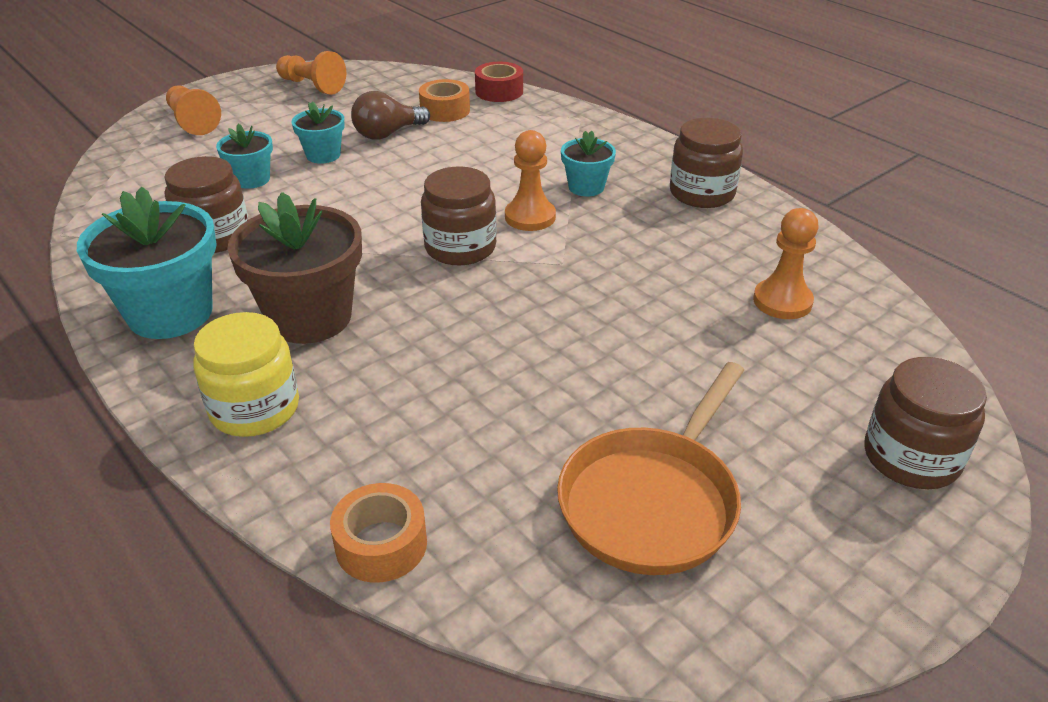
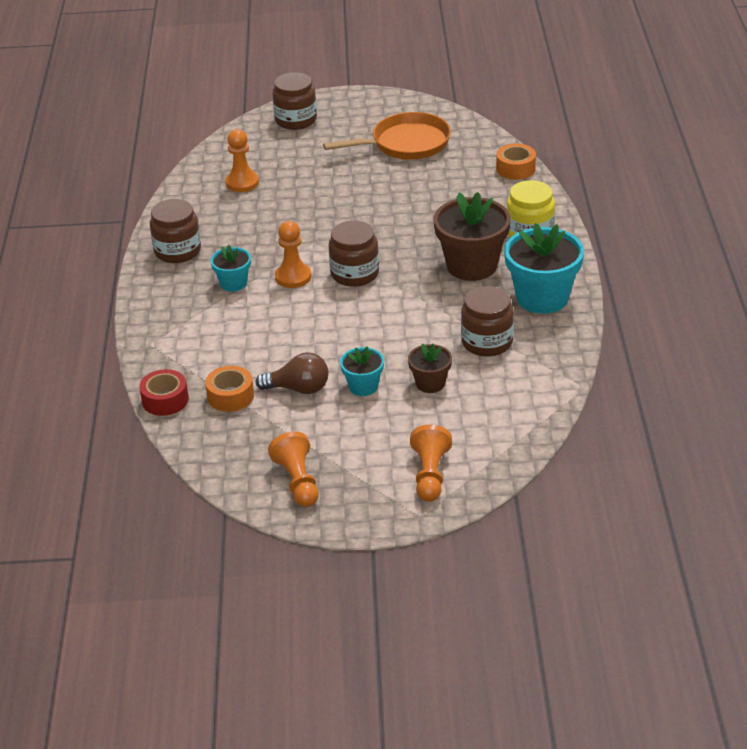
camera: 140 degrees left, 0 degrees up
turquoise flower pot [216,124,273,189] -> brown flower pot [408,343,452,393]

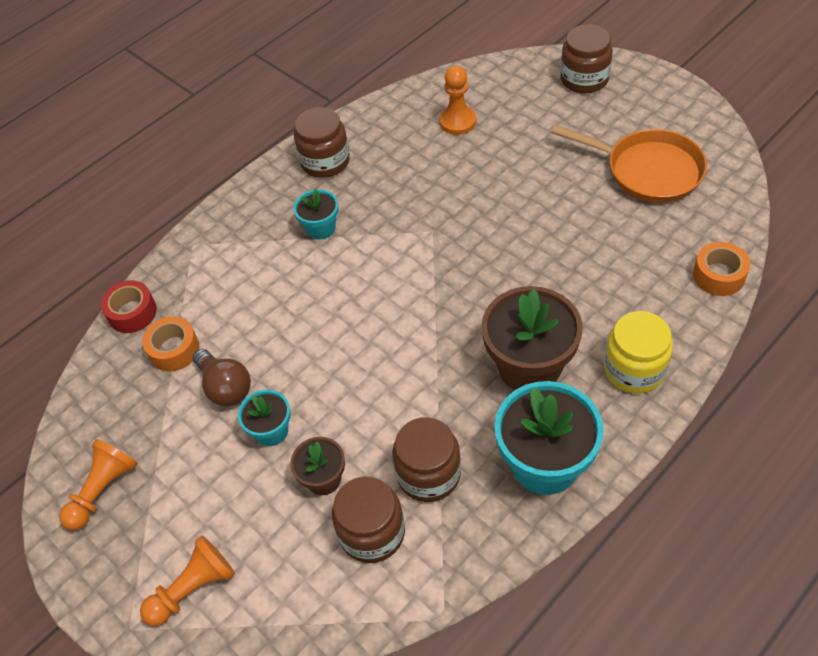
camera: 50 degrees right, 15 degrees up
orange pawn [275,221,311,288] -> none
brown jar [329,221,379,287] -> brown jar moved to [332,476,405,563]

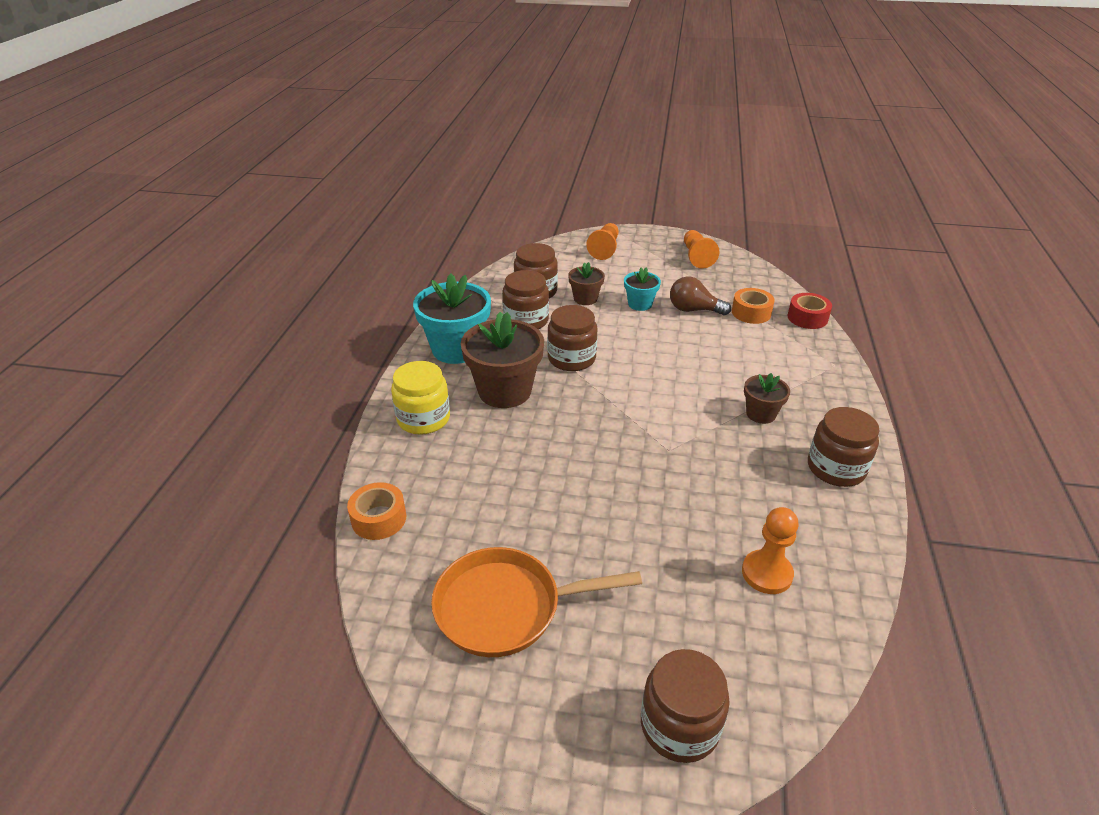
camera: 140 degrees right, 15 degrees down
turquoise flower pot [294,189,338,239] -> brown flower pot [744,373,790,424]
none -> brown jar [547,305,597,371]

